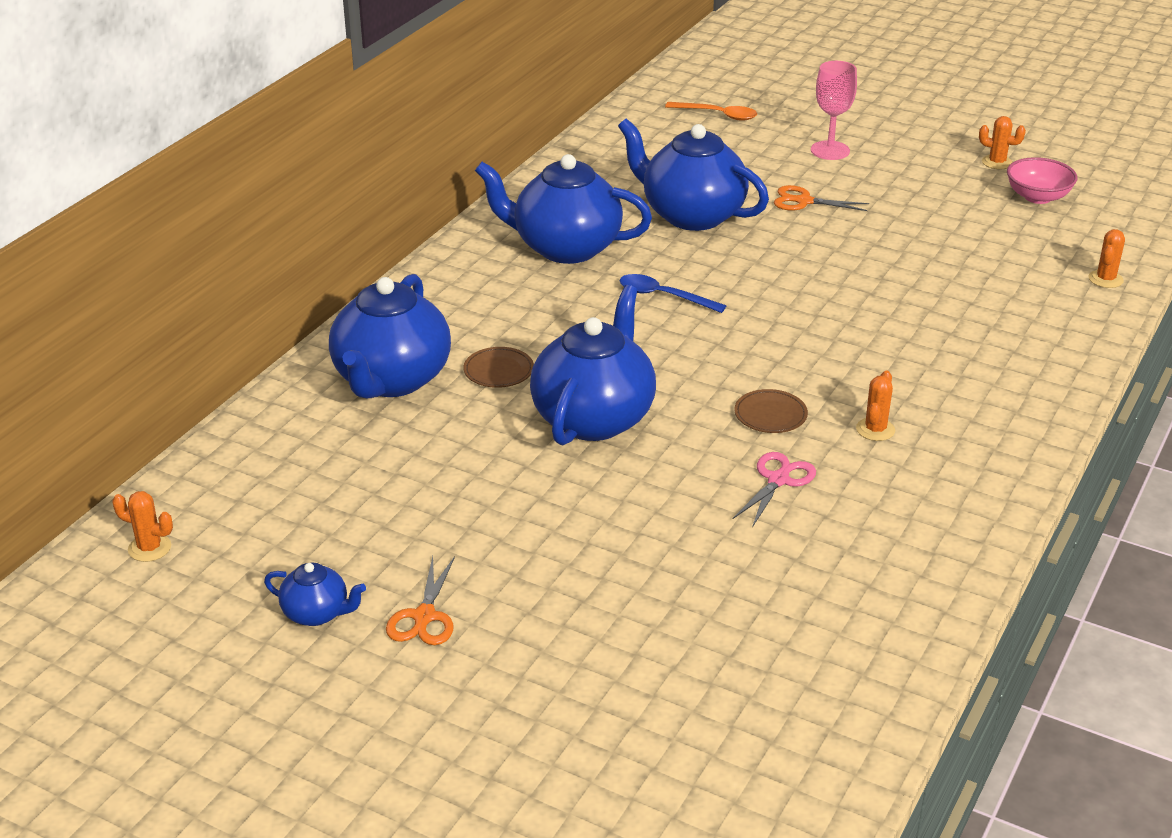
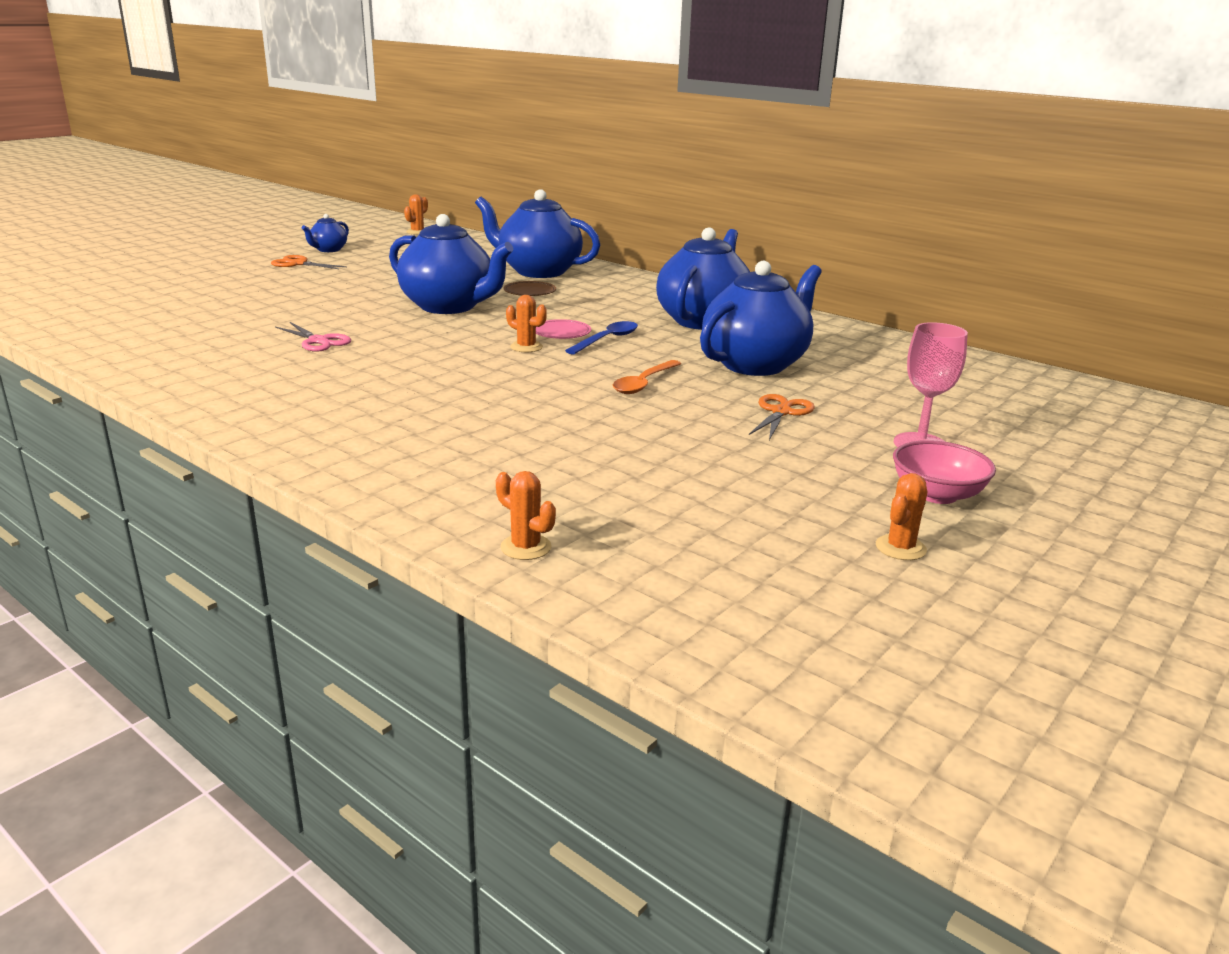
camera: 100 degrees right, 10 degrees down
orange spoon [665,102,757,121] -> orange spoon moved to [613,360,681,394]
brown plate [734,389,808,433] -> none
orange cactus [856,370,895,441] -> orange cactus moved to [506,295,547,352]
pink bowl [1007,157,1078,204] -> pink bowl moved to [893,440,996,504]
none -> pink plate [536,319,591,339]

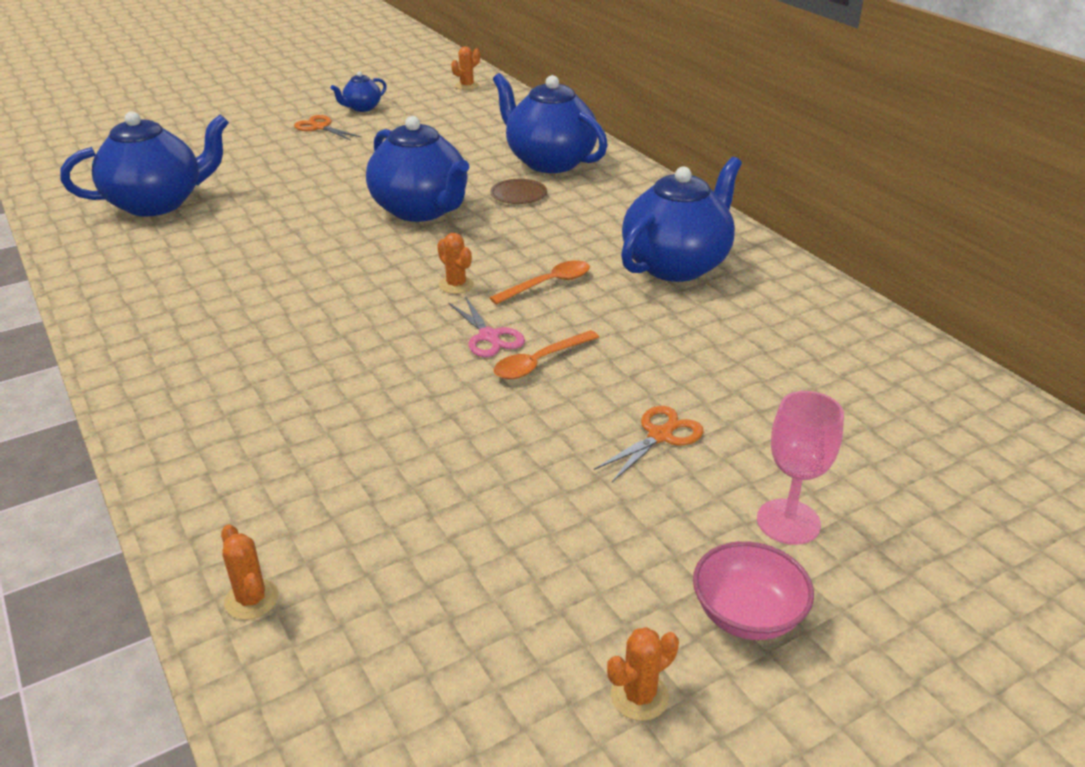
camera: 20 degrees right, 10 degrees up
pink scissors [275,322,351,351] -> pink scissors moved to [448,296,525,357]
pink plate [536,319,591,339] -> none
blue spoon [565,321,638,355] -> orange spoon [490,260,590,304]
blue teapot [700,261,822,376] -> blue teapot moved to [60,111,229,216]

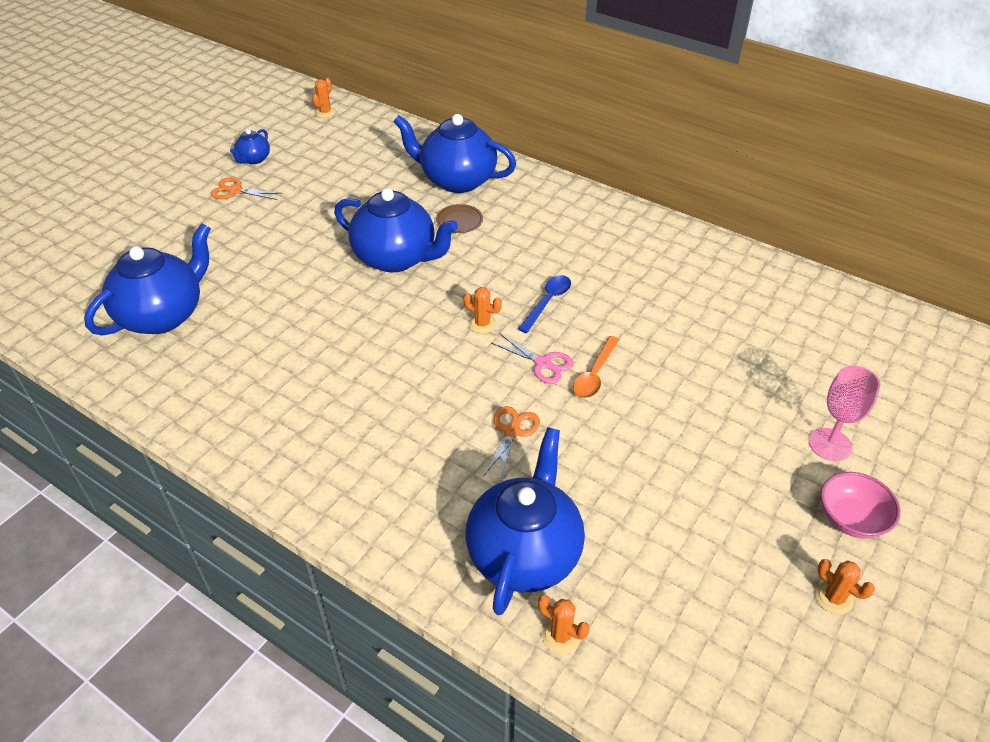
camera: 25 degrees left, 10 degrees up
orange spoon [490,260,590,304] -> blue spoon [518,275,571,333]
orange scissors [594,406,704,482] -> orange scissors moved to [483,406,540,480]
orange cactus [607,627,679,721] -> orange cactus turned 75 degrees counterclockwise [815,559,875,615]
blue teapot [621,157,742,282] -> blue teapot moved to [466,427,585,615]

